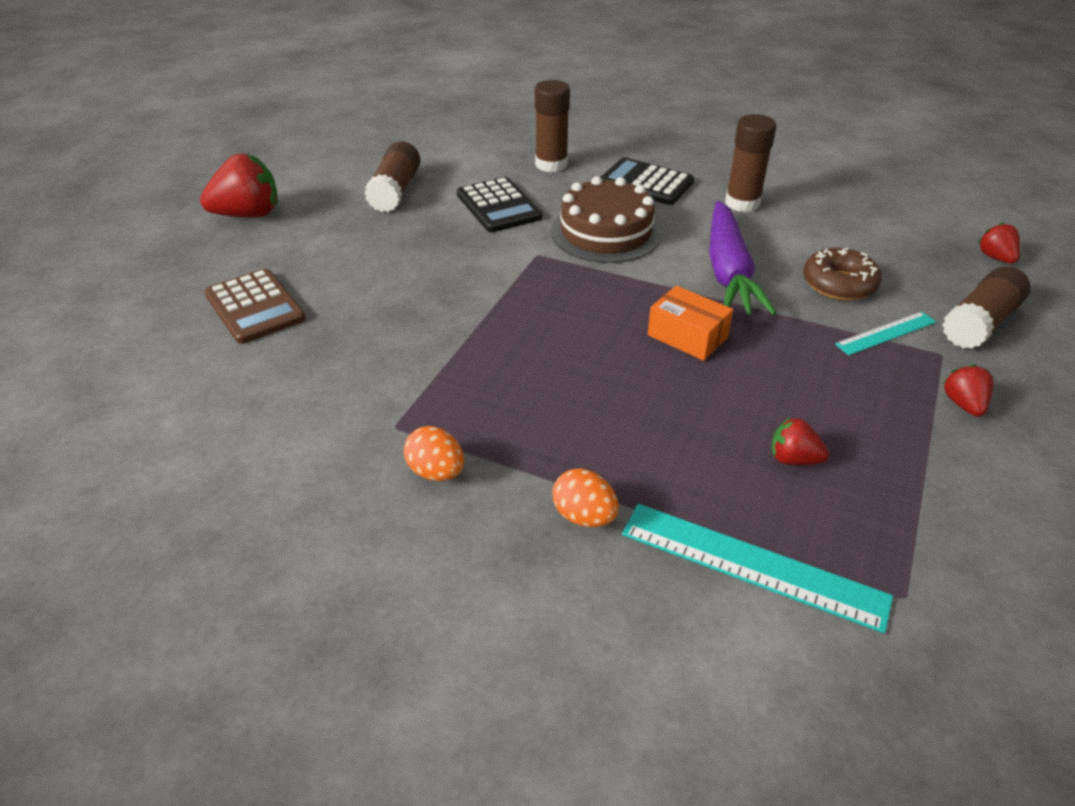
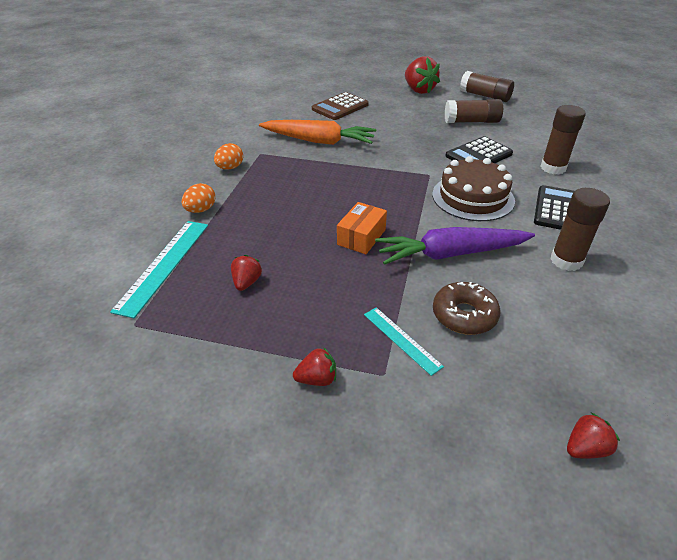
camera: 80 degrees right, 0 degrees up
brown glue stick [942,266,1031,349] -> brown glue stick moved to [460,71,514,102]
none -> orange carrot [259,120,376,145]

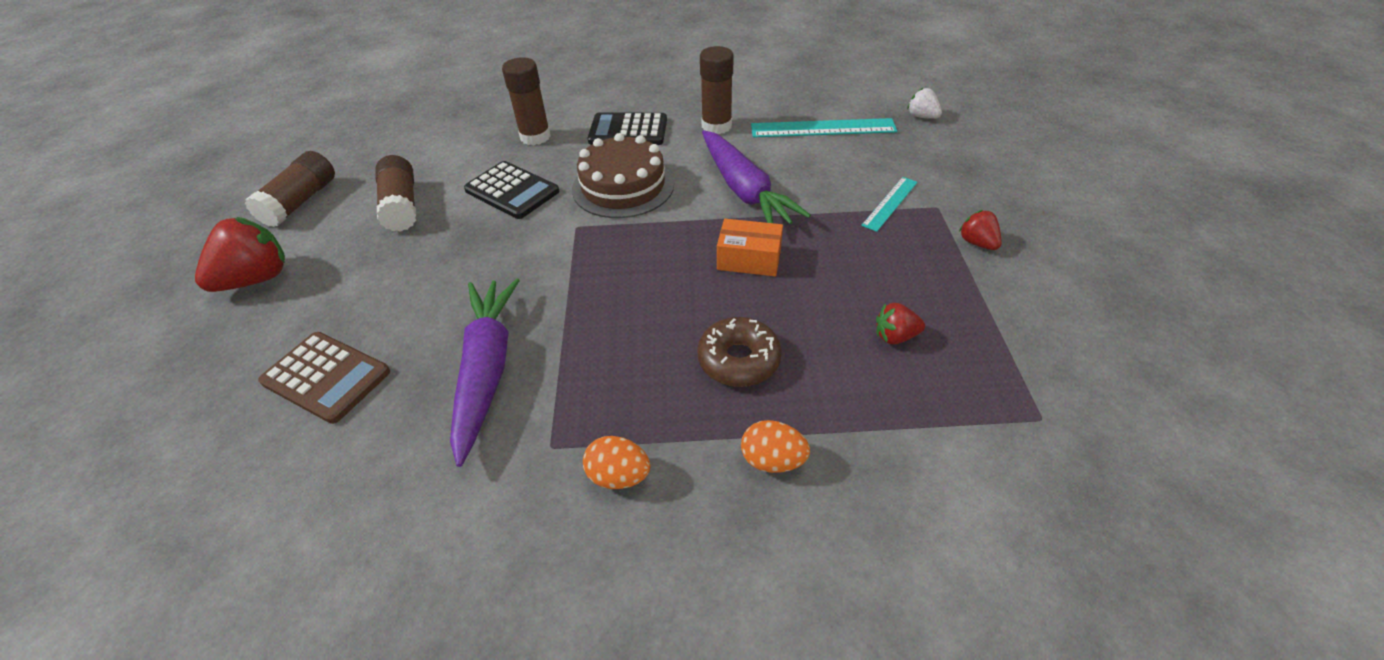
camera: 105 degrees left, 5 degrees up
turquoise ruler [110,221,208,318] -> turquoise ruler moved to [751,118,897,138]
orange carrot [259,120,376,145] -> purple carrot [450,278,520,467]
brown donut [433,282,500,335] -> brown donut moved to [697,317,782,387]
red strawberry [567,413,620,458] -> white strawberry [907,87,942,119]

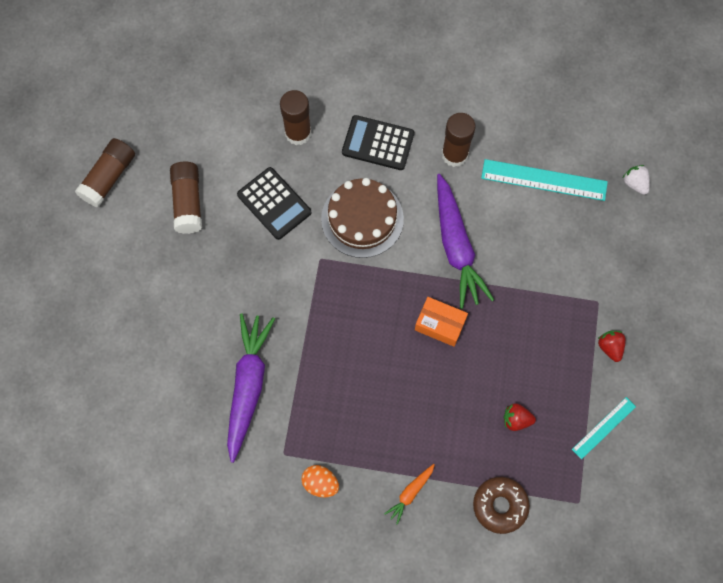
camera: 10 degrees right, 25 degrees up
red strawberry [195,217,285,292] -> none
brown calculator [258,332,390,424] -> none
brown donut [697,317,782,387] -> brown donut moved to [473,477,530,534]
orange egg [741,420,810,473] -> orange carrot [384,464,435,525]
turquoise ruler [861,177,918,232] -> turquoise ruler moved to [572,397,636,460]

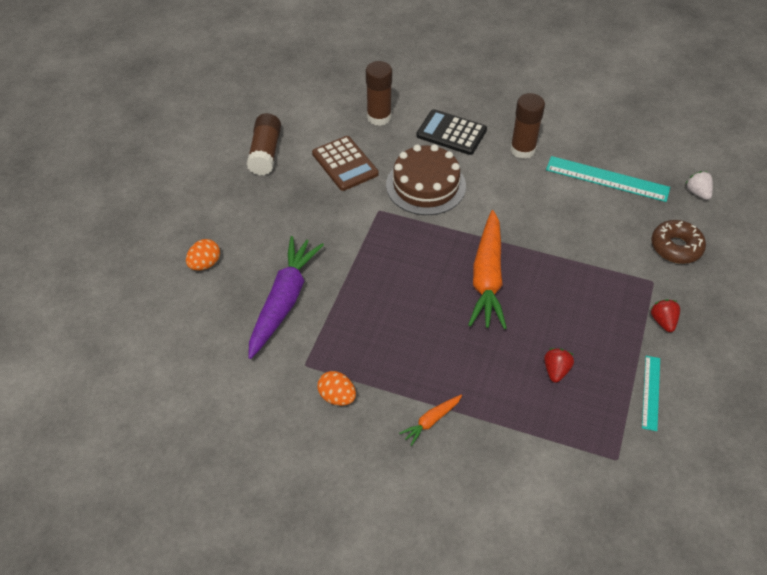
camera: 10 degrees right, 20 degrees down
brown glue stick [75,138,135,207] -> none
black calculator [237,167,312,240] -> brown calculator [312,136,379,191]
orange box [415,297,468,347] -> orange carrot [468,210,507,329]
purple carrot [437,174,494,309] -> none
brown donut [473,477,530,534] -> brown donut moved to [651,220,706,264]
red strawberry [504,403,536,431] -> red strawberry turned 90 degrees clockwise [544,348,574,383]
turquoise ruler [572,397,636,460] -> turquoise ruler turned 45 degrees counterclockwise [642,356,660,431]
none -> orange egg [186,239,220,271]

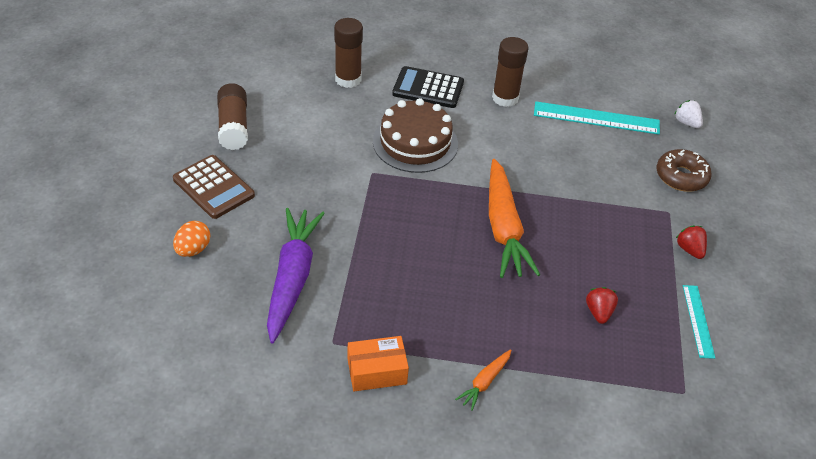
camera: 15 degrees left, 5 degrees down
brown calculator [312,136,379,191] -> brown calculator moved to [173,155,255,219]
orange egg [317,371,356,406] -> orange box [348,336,409,391]

